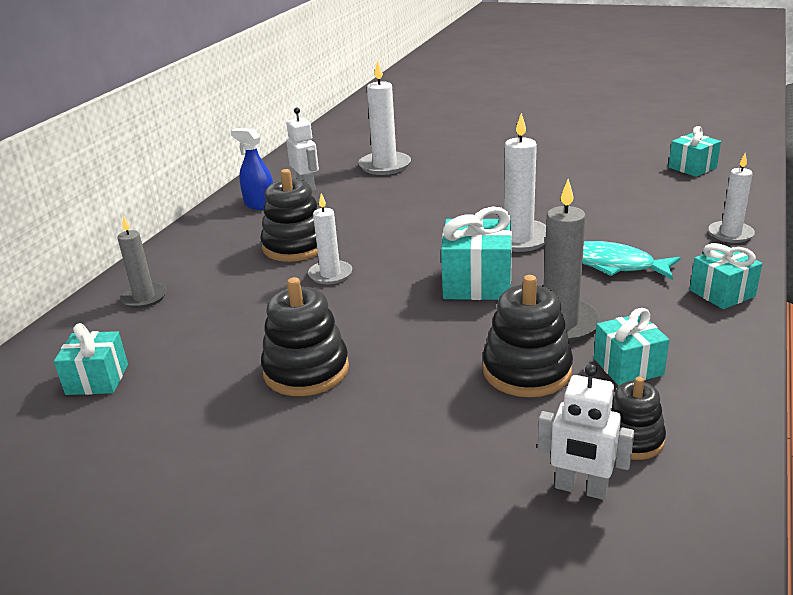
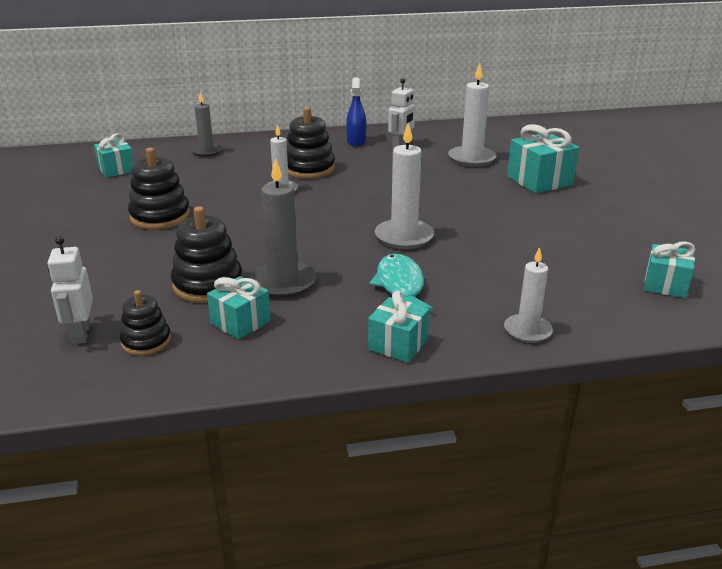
camera: 55 degrees right, 0 degrees up
turquoise gift [441,206,512,300] -> turquoise gift moved to [507,124,579,193]

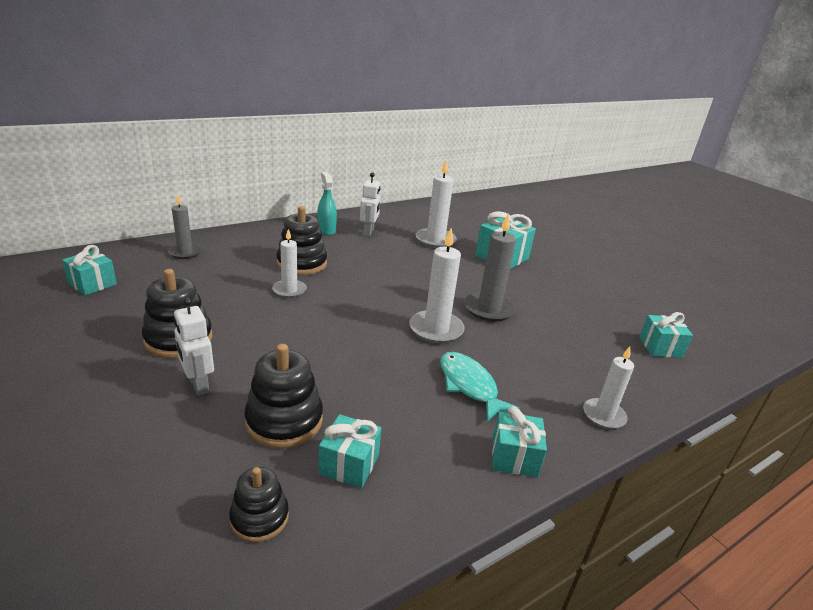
camera: 25 degrees left, 0 degrees up
white robot [47,236,93,344] -> white robot moved to [174,298,214,396]
grey candle [250,158,316,298] -> grey candle moved to [464,214,516,322]
blue spray bottle [346,78,366,147] -> turquoise spray bottle [317,172,337,236]

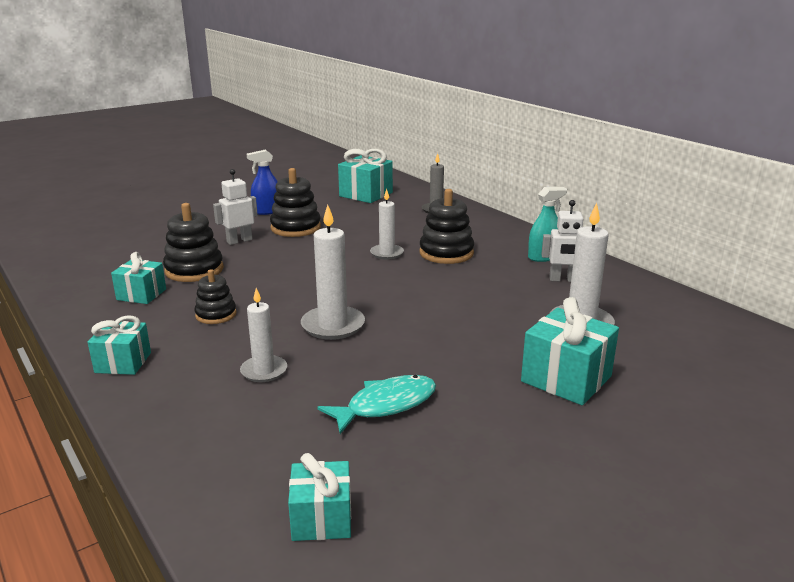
camera: 90 degrees right, 5 degrees down
turquoise gift [62,245,117,295] -> turquoise gift [338,149,393,203], size x1.55
black stacking toy [229,467,289,542] -> black stacking toy moved to [194,269,236,324]
turquoise fish [440,352,521,422] -> turquoise fish moved to [317,375,436,434]
grey candle [464,214,516,322] -> none
white candle [583,347,634,429] -> white candle moved to [240,288,287,382]
none -> blue spray bottle [247,149,278,215]

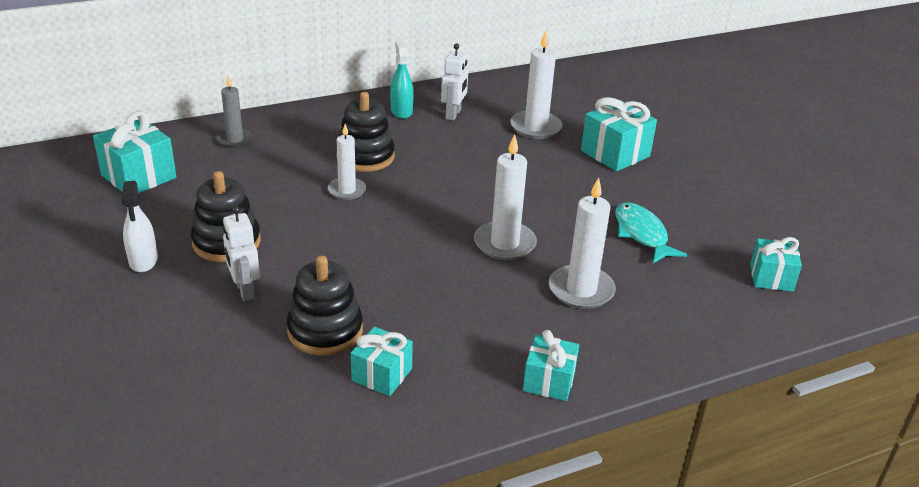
camera: 80 degrees left, 10 degrees up
black stacking toy [194,269,236,324] -> none
white candle [240,288,287,382] -> white candle [549,177,616,309], size x1.54
blue spray bottle [247,149,278,215] -> white spray bottle [122,181,158,272]

